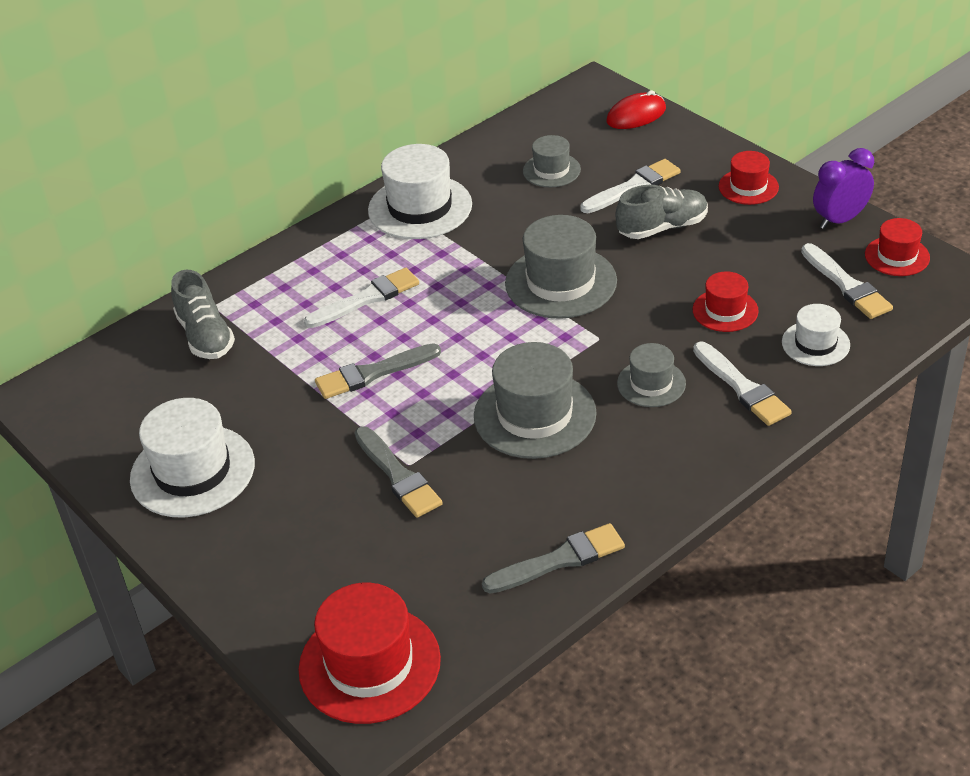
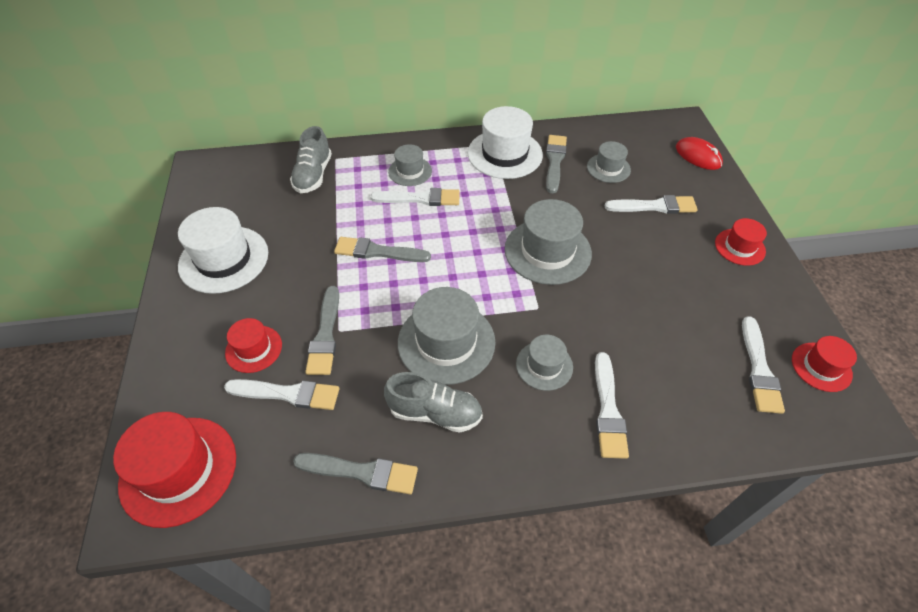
camera: 30 degrees right, 10 degrees up
red mouse [606,90,666,129] -> red mouse turned 45 degrees clockwise [676,137,723,170]
grey shoe [616,185,708,239] -> grey shoe moved to [384,372,483,433]
red hat [693,272,759,332] -> red hat moved to [225,318,282,373]
white hat [782,304,850,366] -> none
purple clock [813,148,874,229] -> none
none -> white brush [224,379,339,410]
none -> grey hat [388,144,432,186]
none -> grey brush [546,135,567,193]

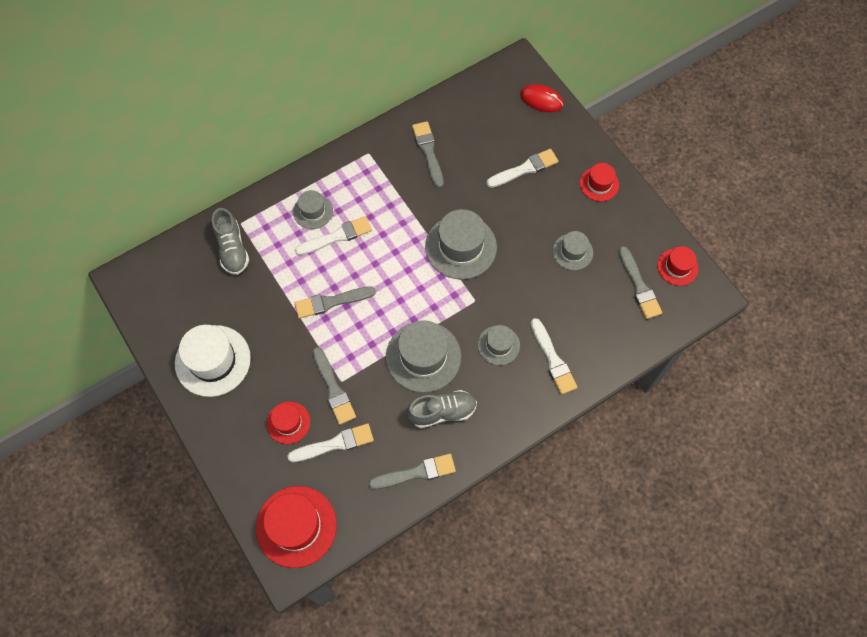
camera: 25 degrees left, 15 degrees up
white hat [468,106,543,179] -> none
grey hat [587,141,631,183] -> grey hat moved to [553,231,593,270]
white brush [742,316,785,414] -> grey brush [618,246,662,319]

